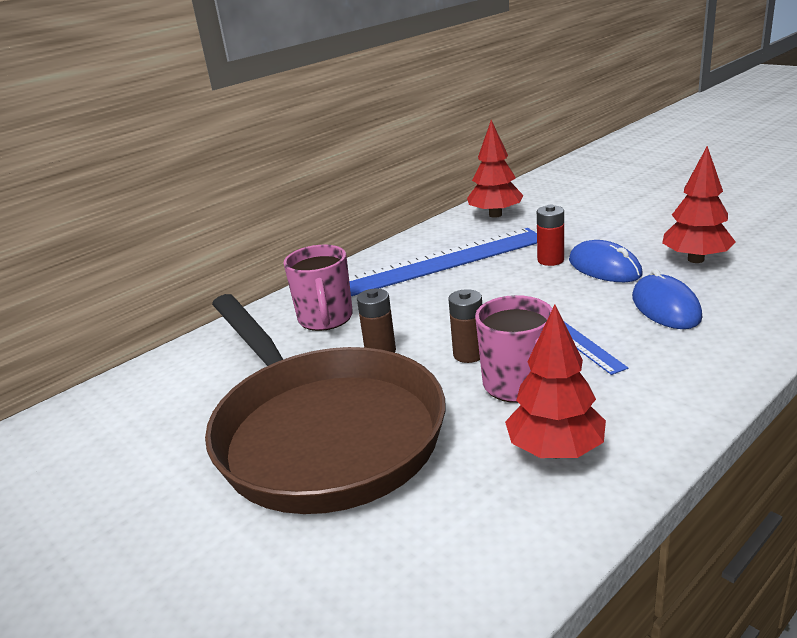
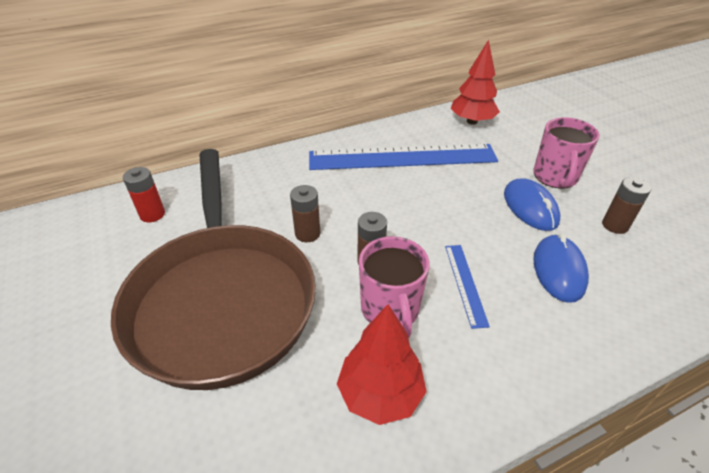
camera: 15 degrees right, 15 degrees up
pink mug [283,245,353,331] -> pink mug moved to [533,117,600,189]
red battery [537,205,564,266] -> red battery moved to [123,167,165,222]
red tree [662,146,736,263] -> brown battery [602,177,651,234]

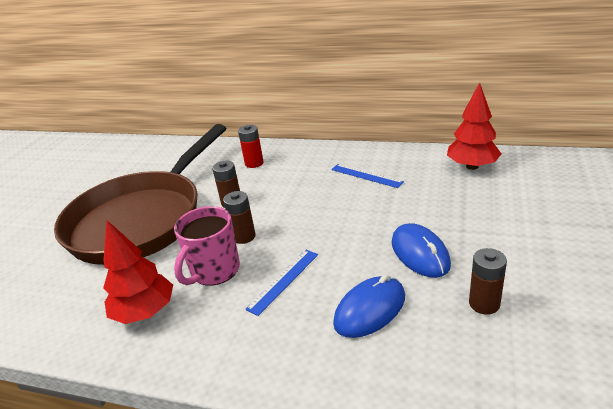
camera: 45 degrees right, 10 degrees down
red battery [123,167,165,222] -> red battery moved to [238,125,263,168]
blue ruler [309,144,498,170] -> blue ruler [331,164,404,188], size x0.43
blue mouse [504,178,560,231] -> blue mouse turned 45 degrees counterclockwise [392,223,451,278]
pink mug [533,117,600,189] -> none

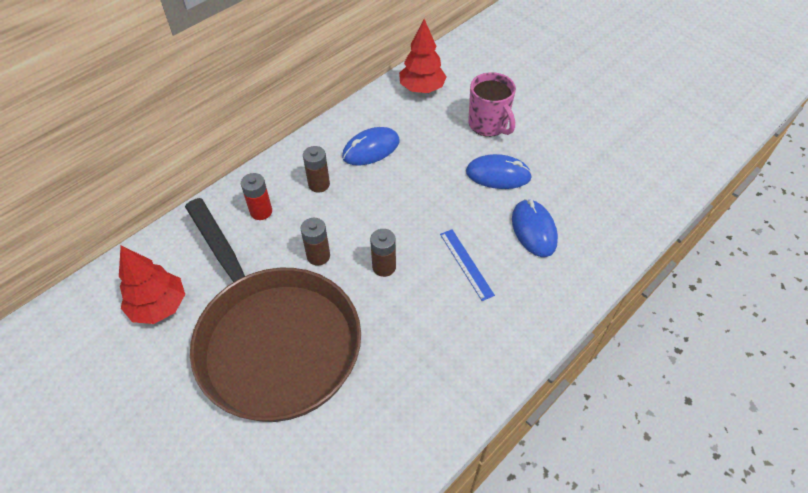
camera: 65 degrees left, 20 degrees up
red tree [103,220,173,324] -> red tree moved to [119,246,185,324]
pink mug [174,206,240,286] -> pink mug moved to [468,72,516,137]
blue ruler [331,164,404,188] -> blue mouse [342,127,400,166]
brown battery [469,248,507,315] -> brown battery moved to [303,146,330,193]

